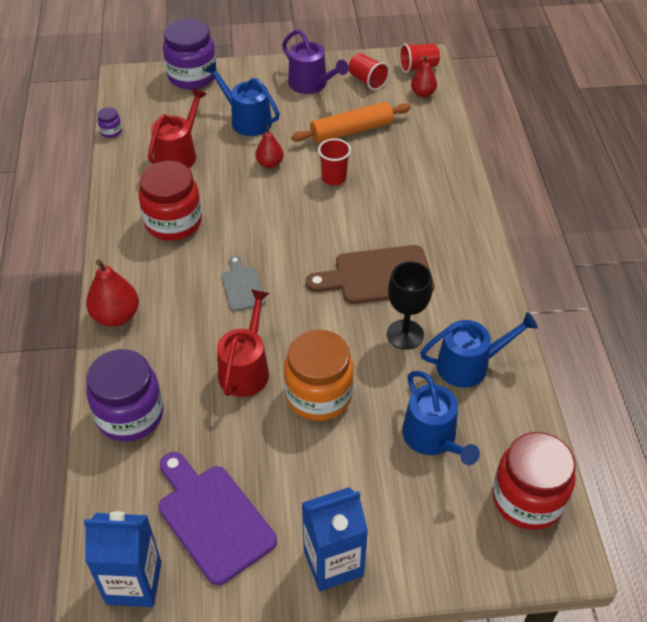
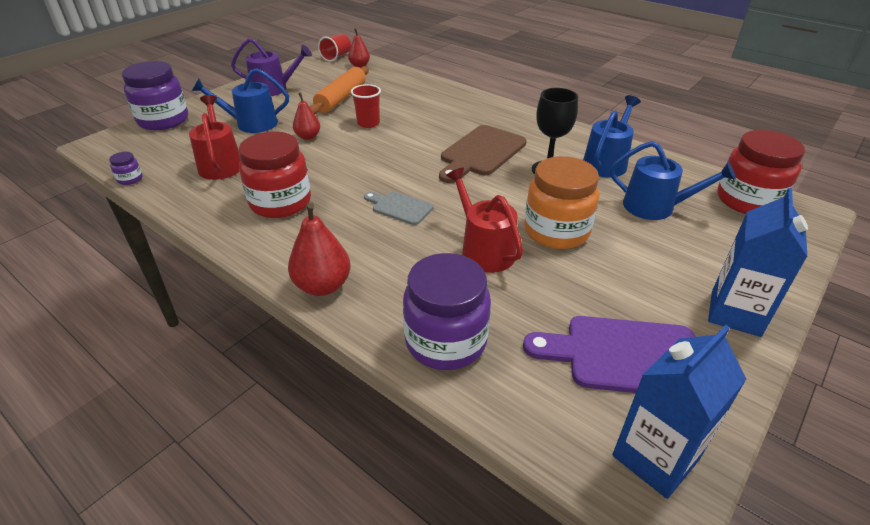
camera: 45 degrees left, 10 degrees down
red cup [349,53,389,90] -> none

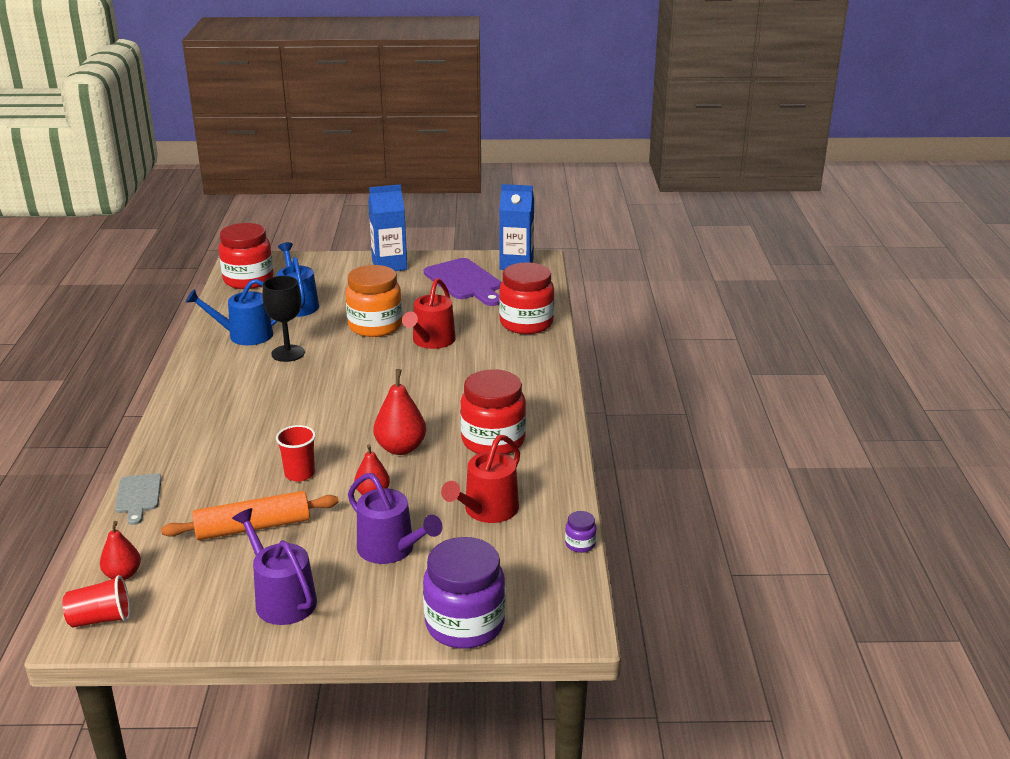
camera: 130 degrees left, 10 degrees down
blue watering can [192,68,289,133] -> purple watering can [348,473,442,564]
red pear [288,202,351,296] -> red pear moved to [374,369,426,455]
grey cutting board [364,191,433,225] -> grey cutting board moved to [115,473,162,525]
purple jar [403,253,491,370] -> red jar [499,262,555,334]
brown cutting board [439,125,527,183] -> none

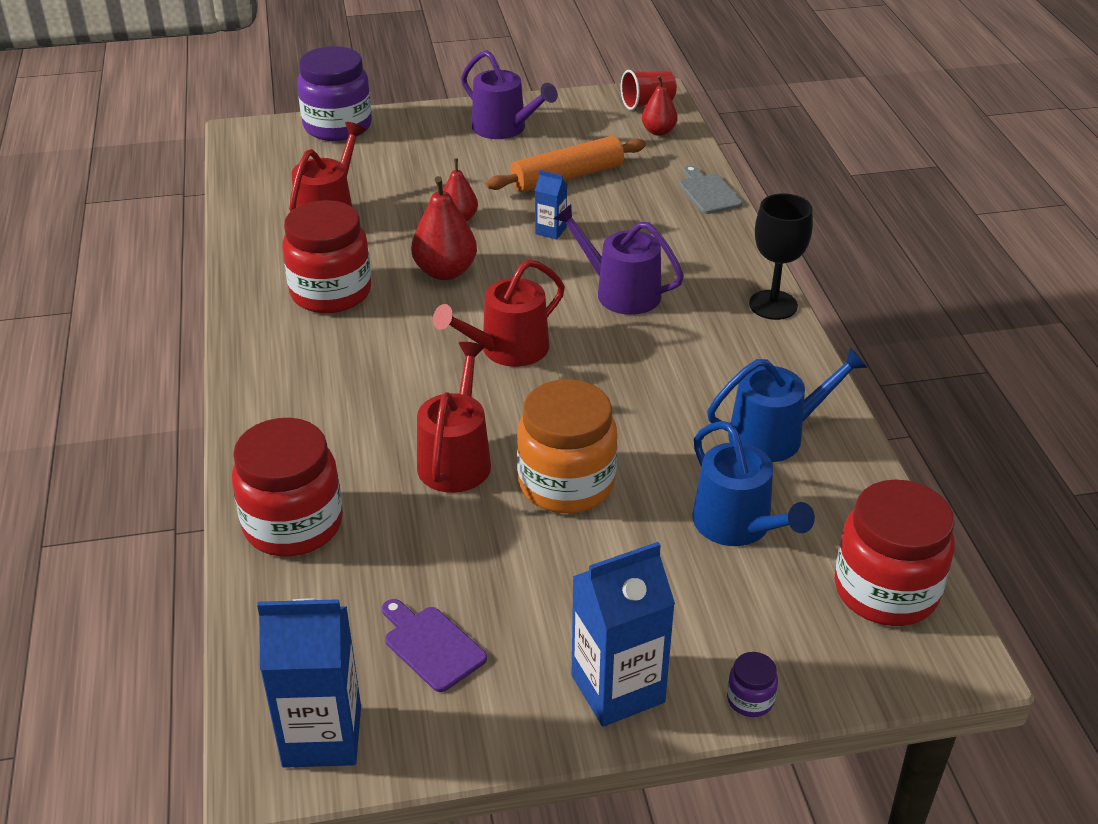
camera: 170 degrees right, 10 degrees up
black goblet [262,276,305,362] -> black goblet moved to [749,193,813,320]
red cup [276,425,316,482] -> blue carton [535,170,567,239]
purple watering can [348,473,442,564] -> purple watering can moved to [554,204,684,315]
purple cutting board [424,258,501,306] -> purple cutting board [382,599,487,692], size x0.56
purple jar [565,511,596,553] -> purple jar moved to [727,652,778,717]
none -> red watering can [433,259,565,367]

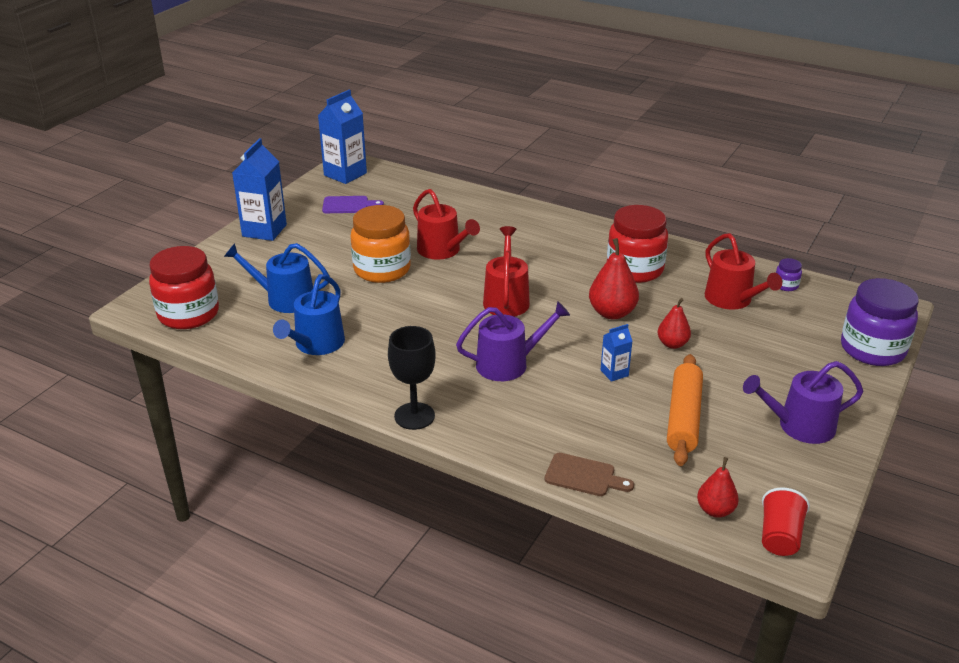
camera: 130 degrees right, 5 degrees down
red jar [232,418,343,556] -> none
grey cutting board [679,165,742,214] -> brown cutting board [545,453,634,496]
purple jar [727,652,778,717] -> purple jar moved to [776,258,802,291]

